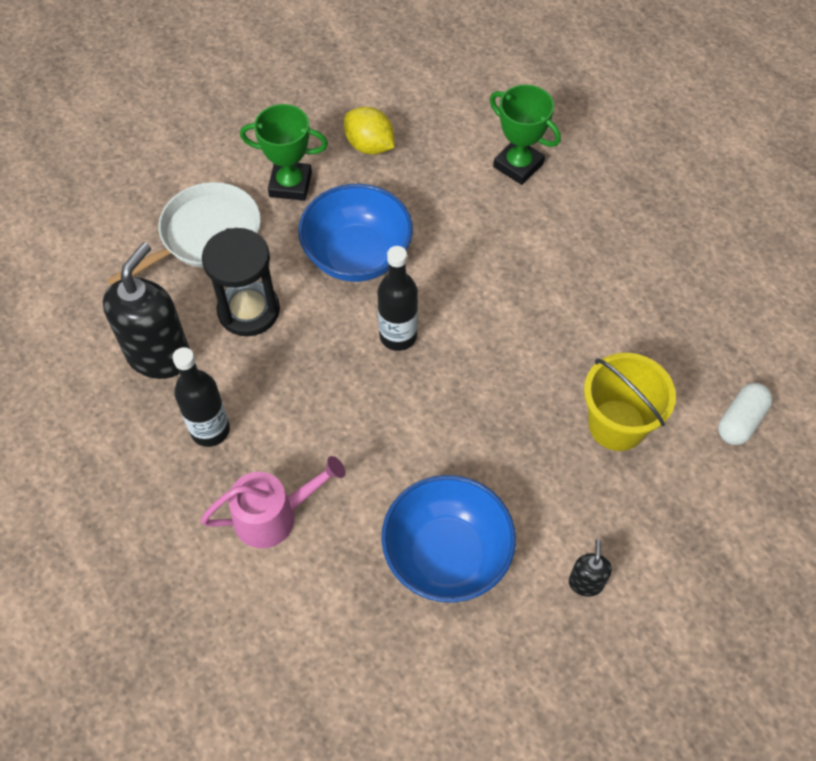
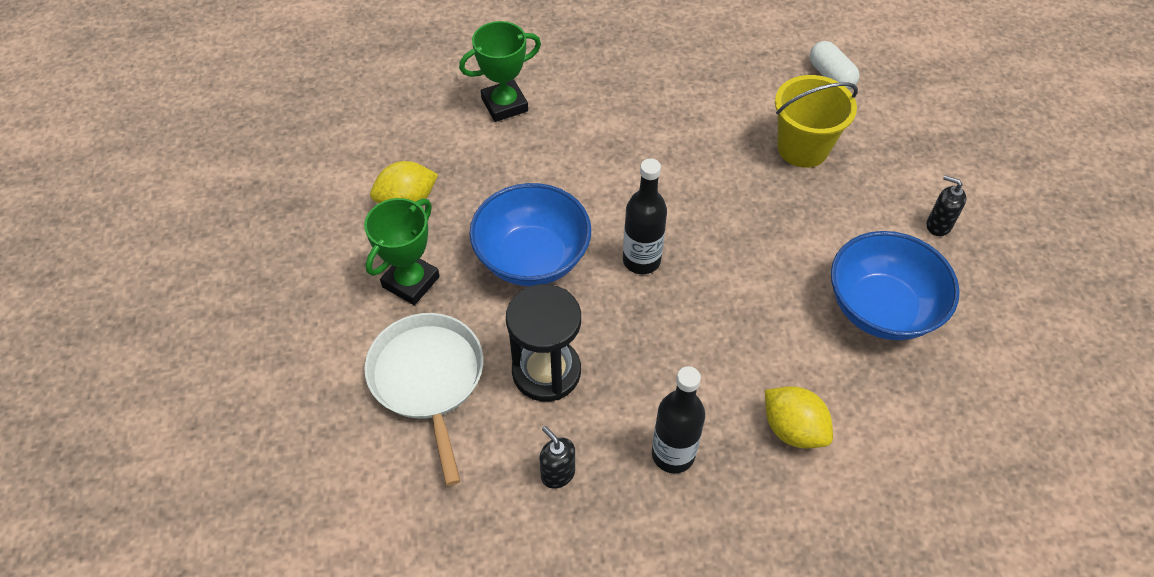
camera: 65 degrees left, 5 degrees down
black soap dispenser [103,242,190,379] -> black soap dispenser [540,426,575,489], size x0.46
pink watering can [201,456,346,548] -> yellow lemon [765,386,833,448]

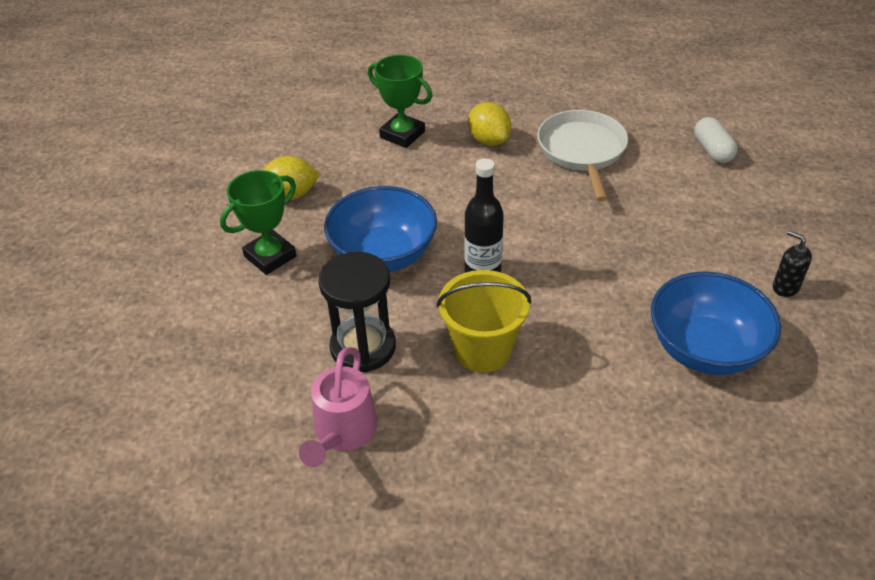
camera: 15 degrees right, 10 degrees down
white pan [364,313,483,486] -> white pan moved to [537,110,628,201]
green trophy [459,21,541,122] -> green trophy turned 45 degrees clockwise [368,55,432,148]
black soap dispenser [540,426,575,489] -> pink watering can [299,347,377,467]
black bottle [652,366,705,473] -> none
yellow lemon [765,386,833,448] -> yellow lemon moved to [468,102,512,146]
yellow bucket [775,75,858,168] -> yellow bucket moved to [436,270,531,373]

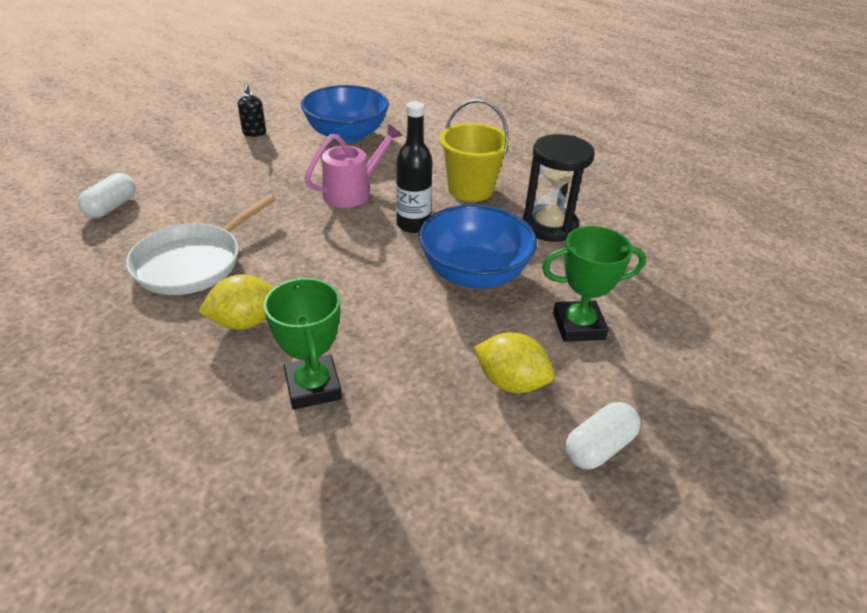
camera: 145 degrees left, 5 degrees down
pink watering can [299,347,377,467] -> pink watering can moved to [305,124,402,208]
yellow lemon [468,102,512,146] -> yellow lemon turned 60 degrees clockwise [198,275,274,330]
none -> white capsule [565,402,641,469]

